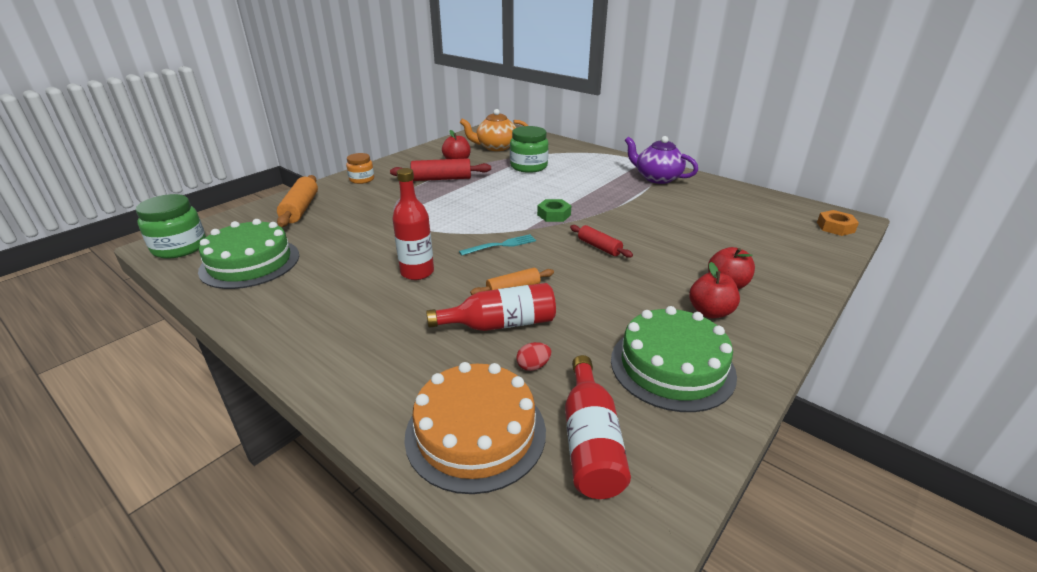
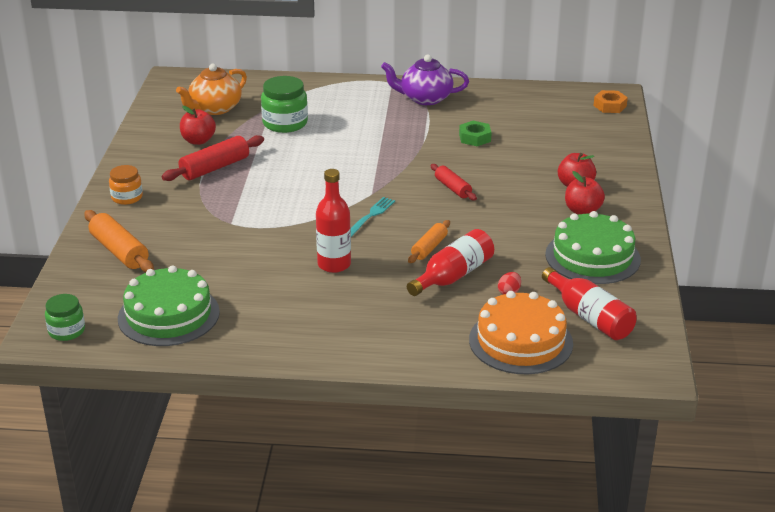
camera: 35 degrees left, 0 degrees up
green jar [136,194,206,259] -> green jar [45,294,85,341], size x0.63
green nut [537,199,571,222] -> green nut moved to [459,121,492,146]
red rolling pin [570,225,633,258] -> red rolling pin turned 45 degrees clockwise [430,164,477,201]

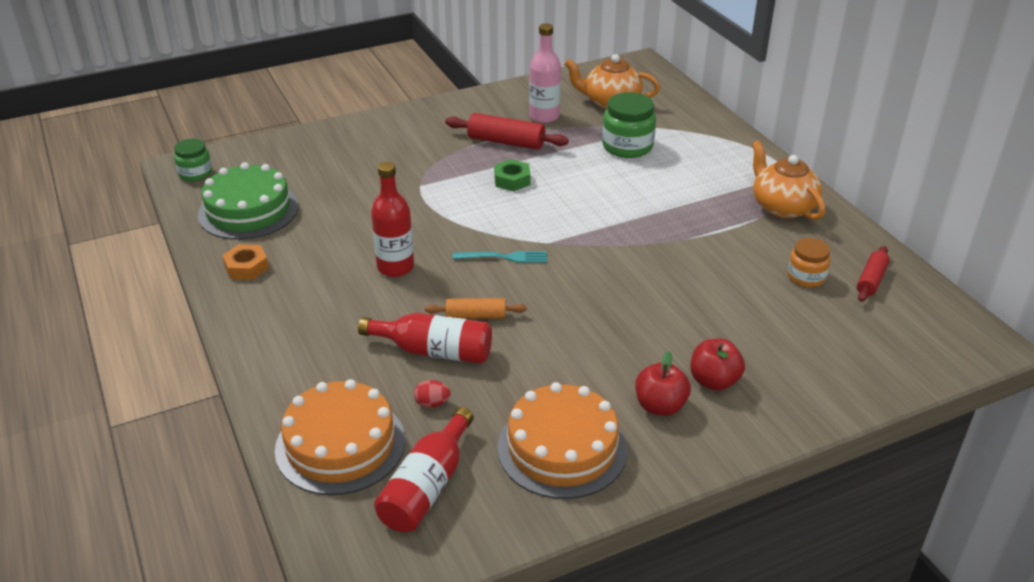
camera: 60 degrees right, 5 degrees up
orange rolling pin [84,210,154,272] -> none
orange jar [109,165,143,205] -> orange jar moved to [787,238,831,287]
red apple [180,106,216,145] -> pink bottle [529,23,561,123]
purple teapot [381,54,469,105] -> orange teapot [752,140,825,220]
red rolling pin [430,164,477,201] -> red rolling pin moved to [857,246,890,302]
green nut [459,121,492,146] -> green nut moved to [494,159,531,191]
green cake [545,211,641,284] -> orange cake [497,382,627,499]
orange nut [593,90,628,113] -> orange nut moved to [222,244,269,280]

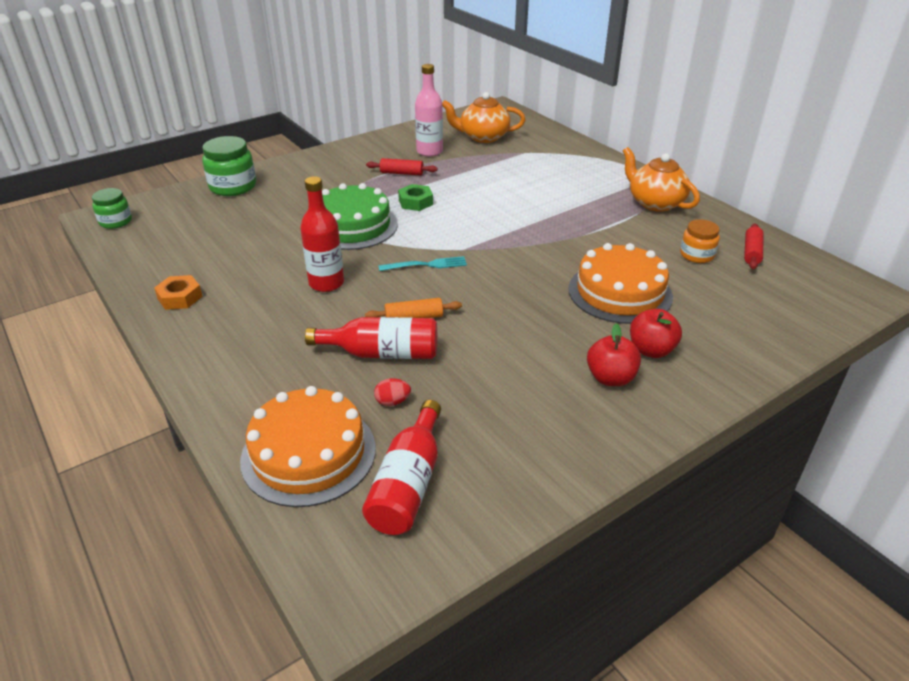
camera: 10 degrees left, 0 degrees up
green cake [198,162,299,240] -> green cake moved to [322,183,398,250]
red rolling pin [445,113,569,150] -> red rolling pin [366,158,437,175], size x0.63
orange cake [497,382,627,499] -> orange cake moved to [568,243,673,324]
green jar [602,92,656,158] -> green jar moved to [202,136,256,196]

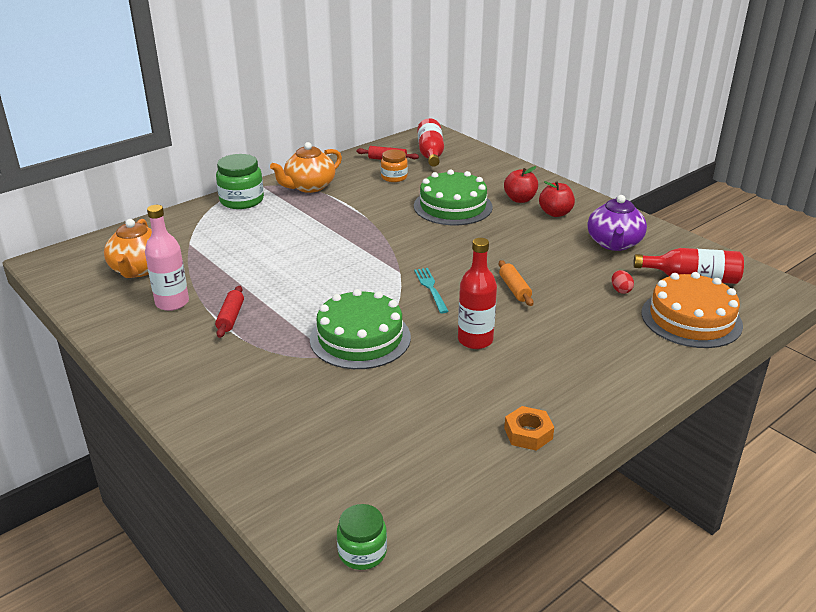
camera: 95 degrees left, 5 degrees down
green jar [202,136,256,196] -> green jar moved to [216,154,264,209]
red bottle [305,317,437,359] -> red bottle moved to [417,118,444,167]
green nut [398,184,433,211] -> none
orange cake [568,243,673,324] -> green cake [414,169,493,225]
none -> purple teapot [587,195,647,251]

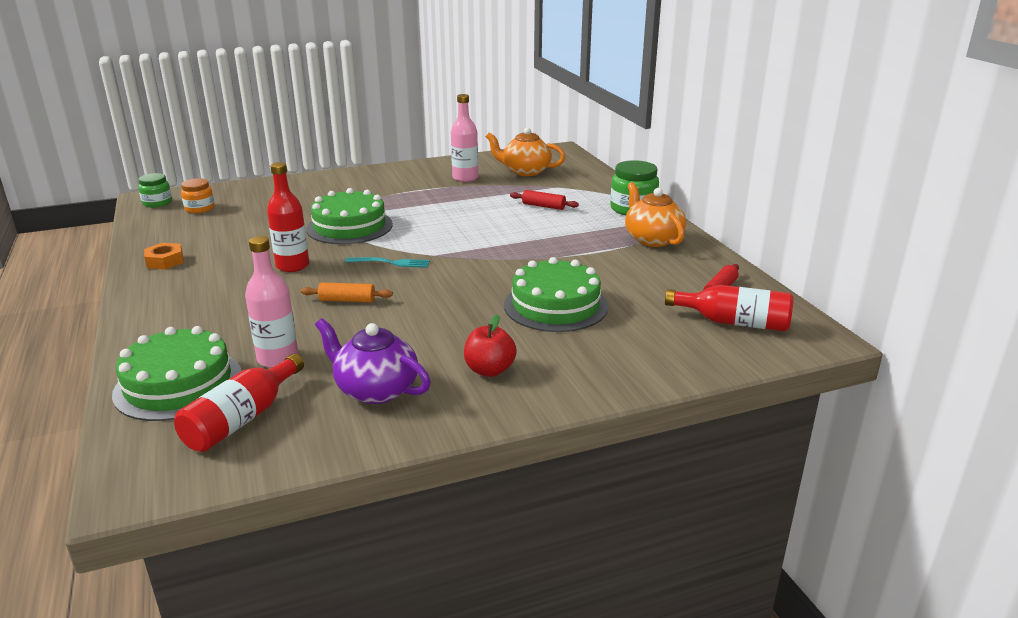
camera: 110 degrees right, 5 degrees down
red rolling pin [215,286,244,338] -> red rolling pin moved to [510,190,579,210]
orange jar [381,150,408,182] -> orange jar moved to [181,178,214,213]
red apple [504,166,538,203] -> none
red egg [612,270,634,294] -> pink bottle [245,236,298,368]
orange cake [641,272,743,348] -> green cake [112,326,241,421]

